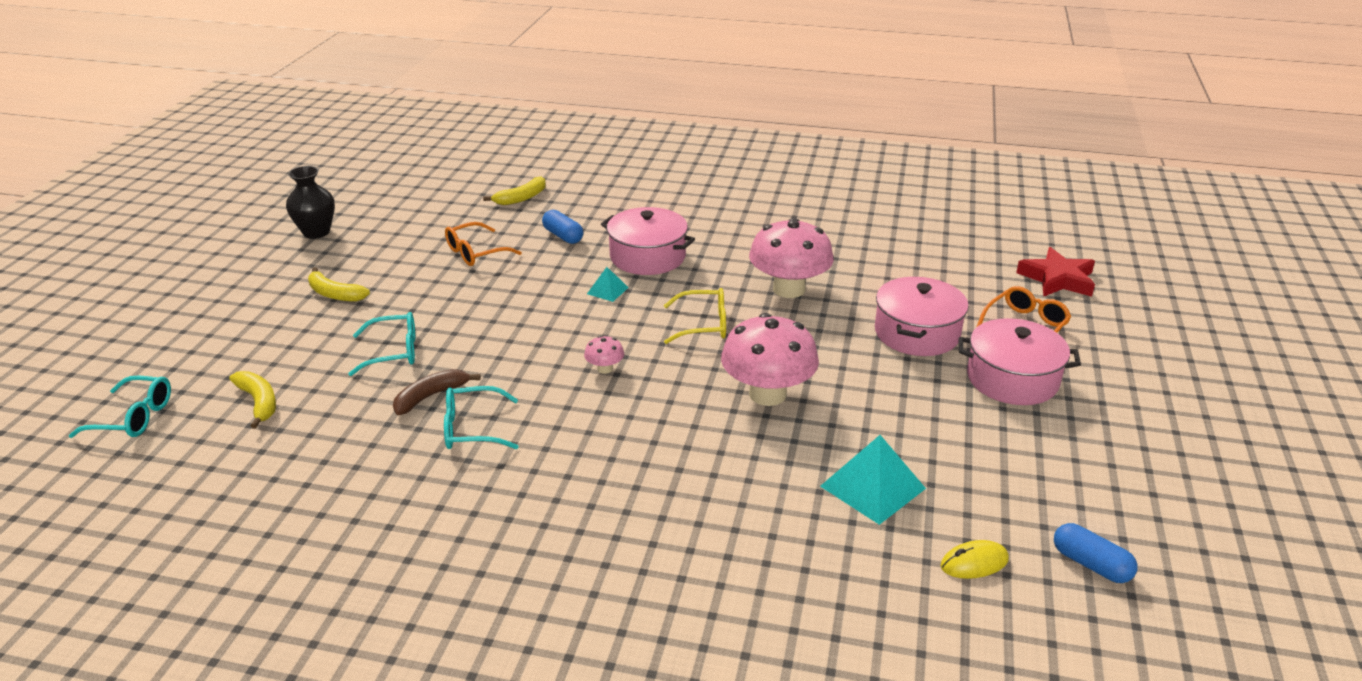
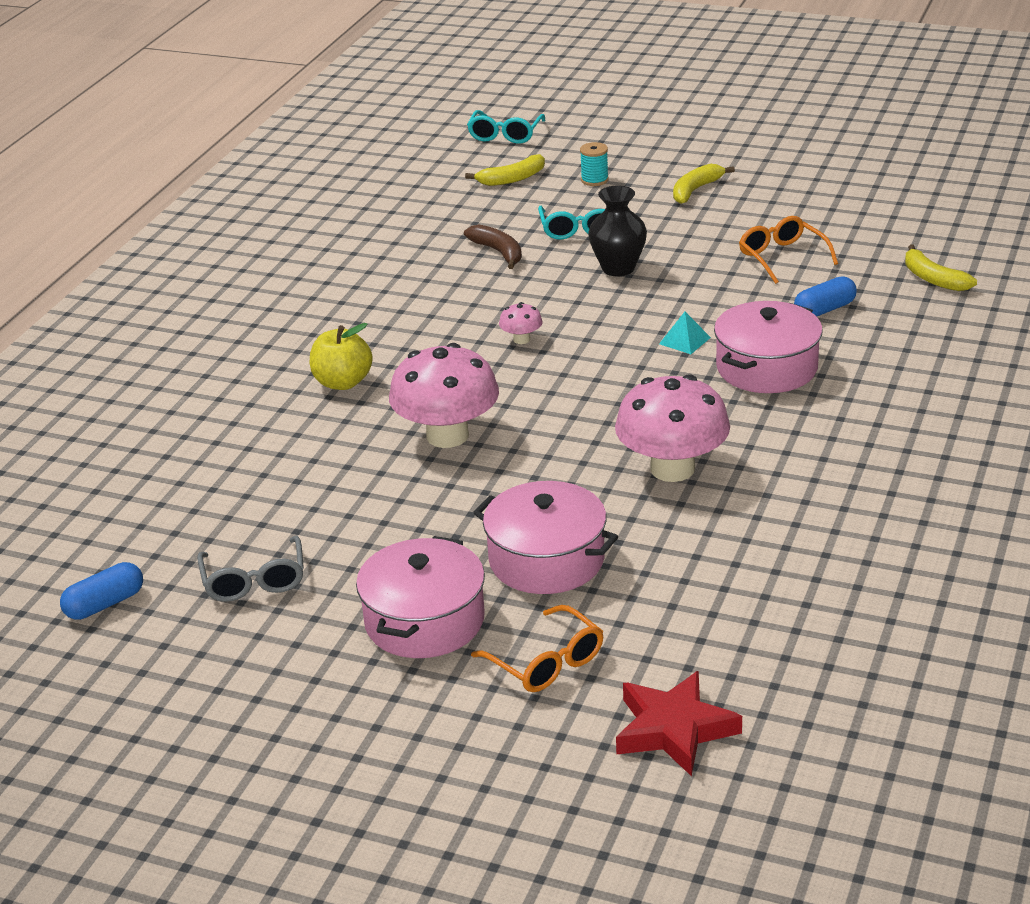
camera: 100 degrees right, 0 degrees up
black vase [286,166,335,239] -> black vase moved to [588,186,647,276]
turquoise glasses [444,386,519,449] -> none
yellow glasses [664,288,726,344] -> none
turquoise pyramid [820,435,926,525] -> none
yellow mouse [940,540,1009,579] -> none
none -> grey glasses [197,536,304,602]
none -> yellow apple [310,323,373,390]
none -> turquoise spool [580,142,609,186]

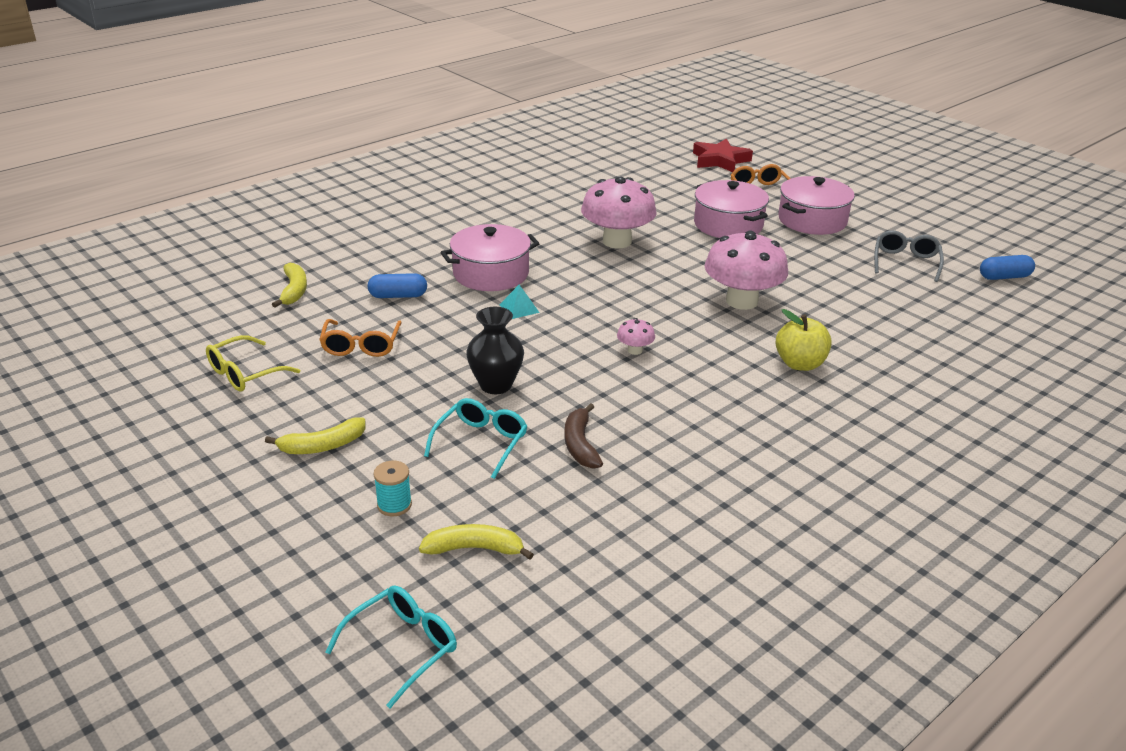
camera: 155 degrees left, 0 degrees up
none -> yellow glasses [206,335,300,392]

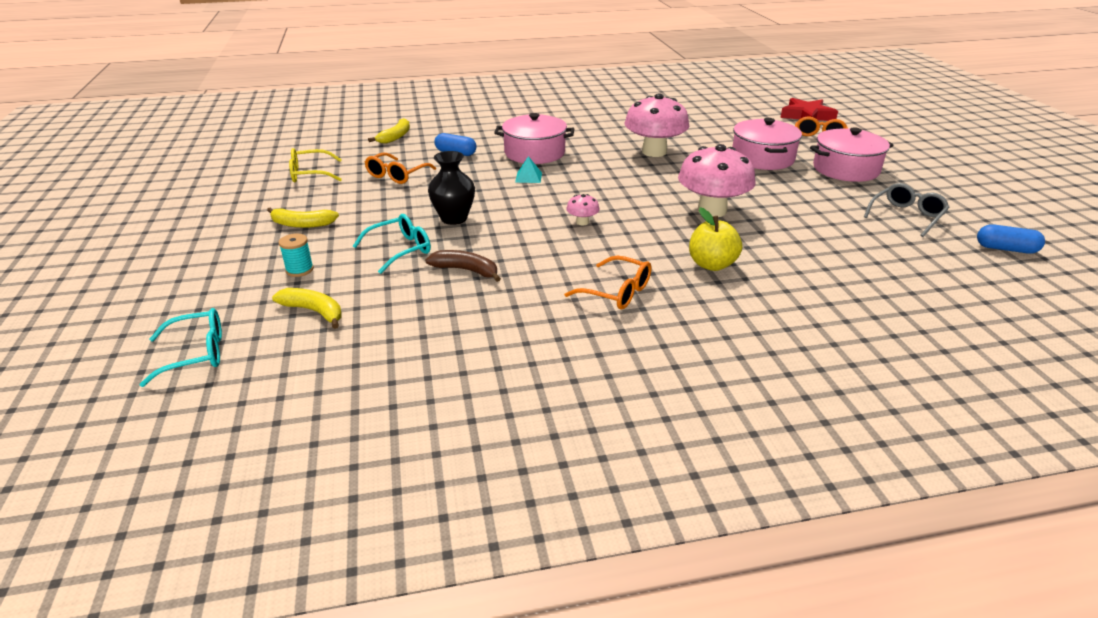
camera: 30 degrees right, 0 degrees up
brown banana [564,403,603,469] -> brown banana turned 90 degrees clockwise [425,250,501,282]
none -> orange glasses [564,256,652,310]

